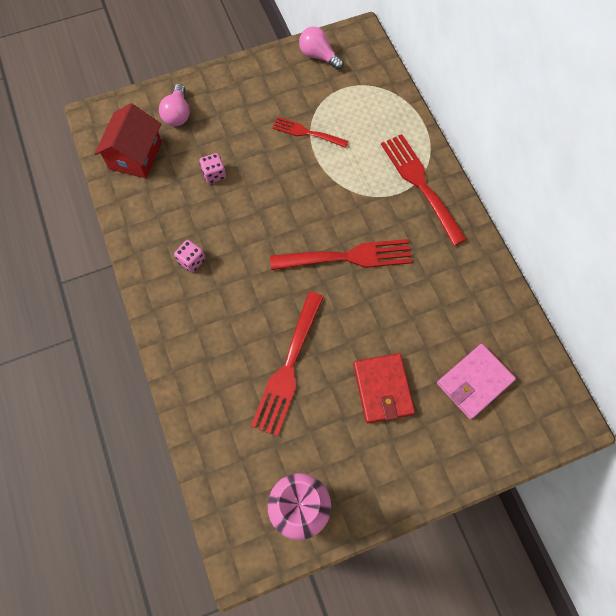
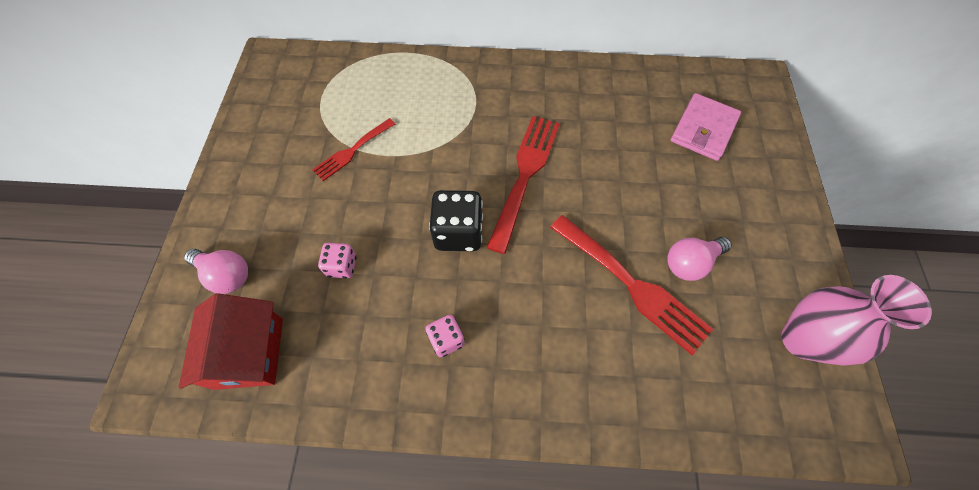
camera: 65 degrees left, 5 degrees down
red house [94,103,162,178] -> red house turned 45 degrees clockwise [179,293,283,390]
pink light bulb [299,27,344,70] -> pink light bulb moved to [667,237,732,281]
red wallet [353,353,415,423] -> none
red fork [381,134,467,246] -> none
pink wallet [437,344,516,419] -> pink wallet turned 45 degrees clockwise [671,93,741,161]
none -> black dice [429,190,483,251]

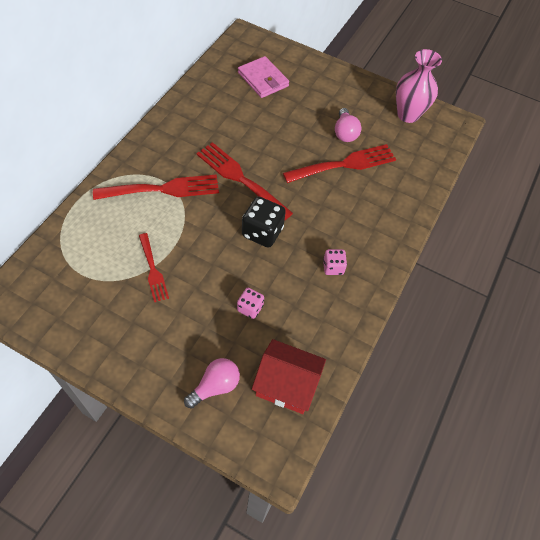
camera: 70 degrees left, 5 degrees down
none -> red fork [93,174,219,200]

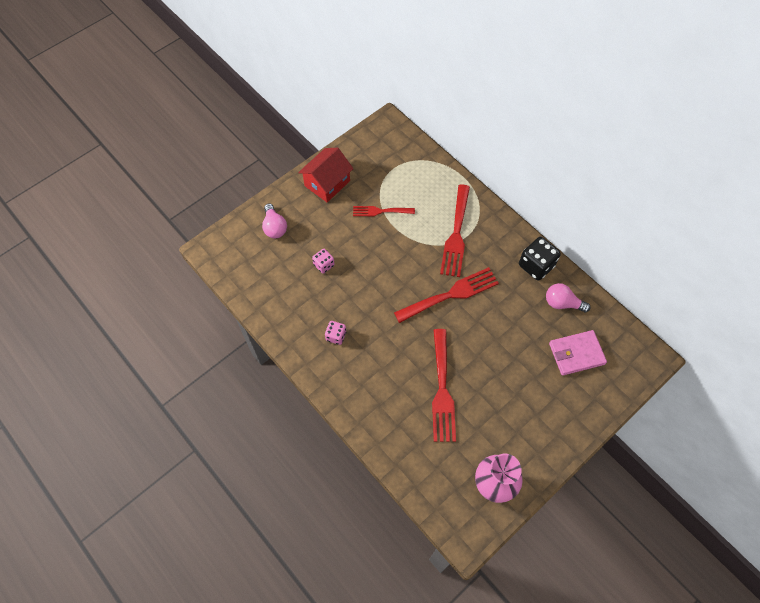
camera: 115 degrees right, 5 degrees up
black dice [242,196,286,248] -> black dice moved to [519,237,561,280]
red house [252,339,326,414] -> red house moved to [298,148,354,202]
pink light bulb [335,108,361,142] -> pink light bulb moved to [546,283,590,312]

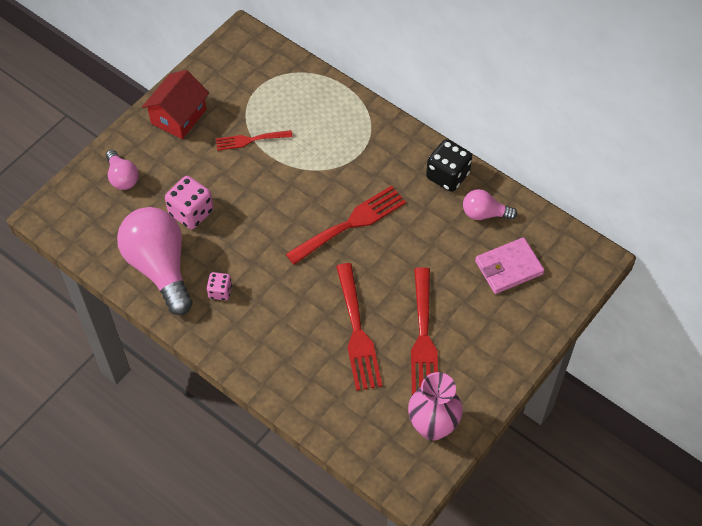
camera: 10 degrees left, 5 degrees down
pink dice [312,249,335,274] -> pink dice [165,176,214,229], size x1.73
red fork [440,184,470,277] -> red fork moved to [411,267,438,395]
none -> pink light bulb [117,207,193,315]

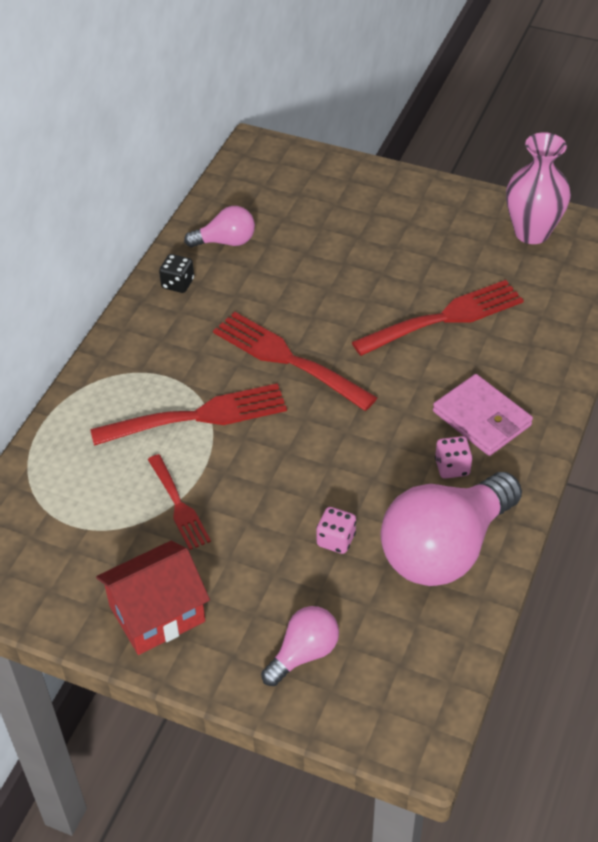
camera: 105 degrees left, 10 degrees down
red house [142,70,209,139] -> red house turned 45 degrees counterclockwise [96,540,210,655]
pink dice [165,176,214,229] -> pink dice [316,507,356,554], size x0.58
red fork [411,267,438,395] -> red fork moved to [90,383,287,446]
black dice [426,139,472,192] -> black dice [159,254,194,293], size x0.58
pink light bulb [463,189,517,220] -> pink light bulb turned 90 degrees counterclockwise [184,206,255,247]
pink wallet [475,237,545,294] -> pink wallet moved to [433,374,533,456]

